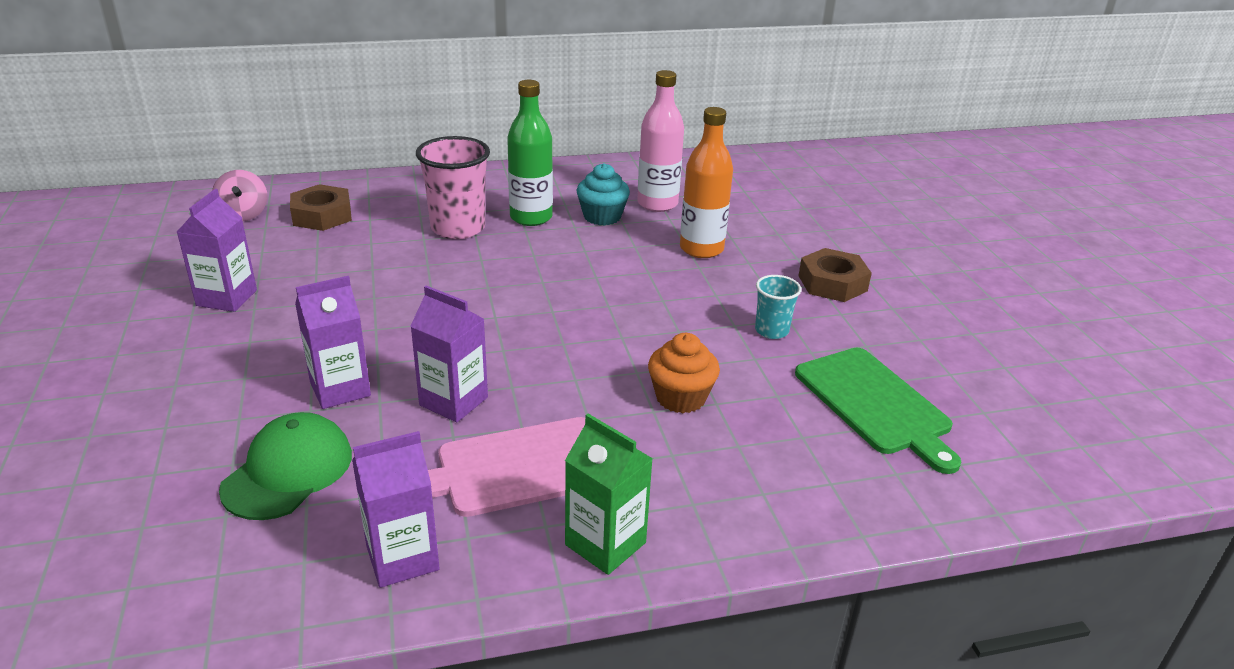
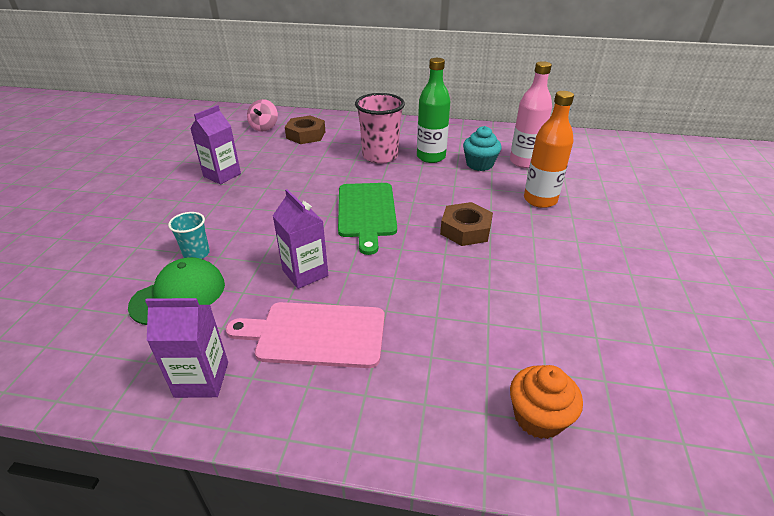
camera: 25 degrees right, 5 degrees up
purple carton [295,276,371,409] -> none
green carton [565,414,653,575] -> none
orange cupcake [648,333,720,413] -> orange cupcake moved to [510,365,583,439]
turquoise cup [755,275,801,339] -> turquoise cup moved to [168,212,210,259]
green cutting board [795,348,961,474] -> green cutting board moved to [338,183,397,255]
brown nut [798,248,872,302] -> brown nut moved to [440,202,493,246]

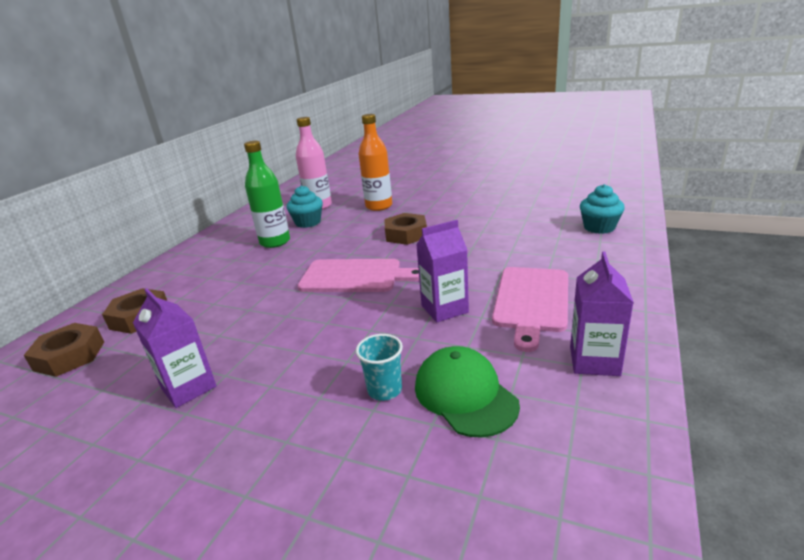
camera: 75 degrees left, 10 degrees down
pink spinning top [247,99,278,132] -> brown nut [24,323,104,377]
green cutting board [338,183,397,255] -> pink cutting board [297,259,419,292]
pink cup [355,93,405,164] -> none
orange cupcake [510,365,583,439] -> turquoise cupcake [580,184,625,234]

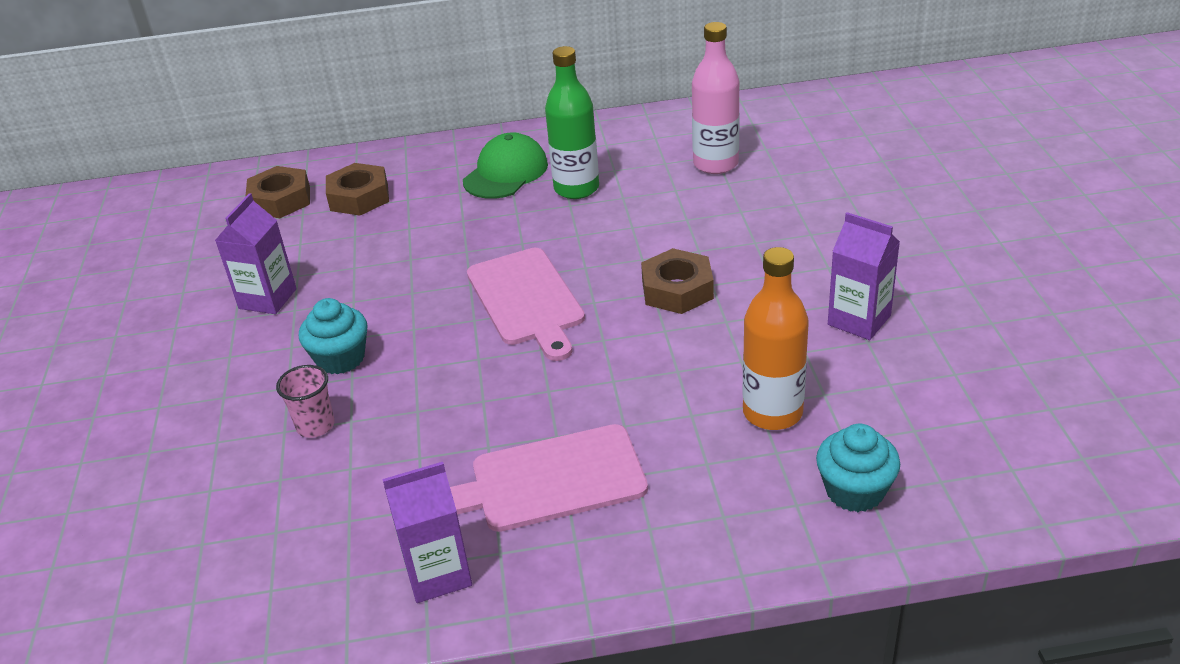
camera: 60 degrees right, 10 degrees up
turquoise cupcake [287,185,323,228] -> turquoise cupcake moved to [299,298,368,374]
turquoise cup [356,334,403,401] -> pink cup [276,365,335,438]
orange bottle [359,114,392,211] -> orange bottle moved to [742,247,809,430]
green cap [415,346,520,438] -> green cap moved to [463,133,548,199]
purple carton [416,220,469,322] -> purple carton moved to [828,212,900,340]

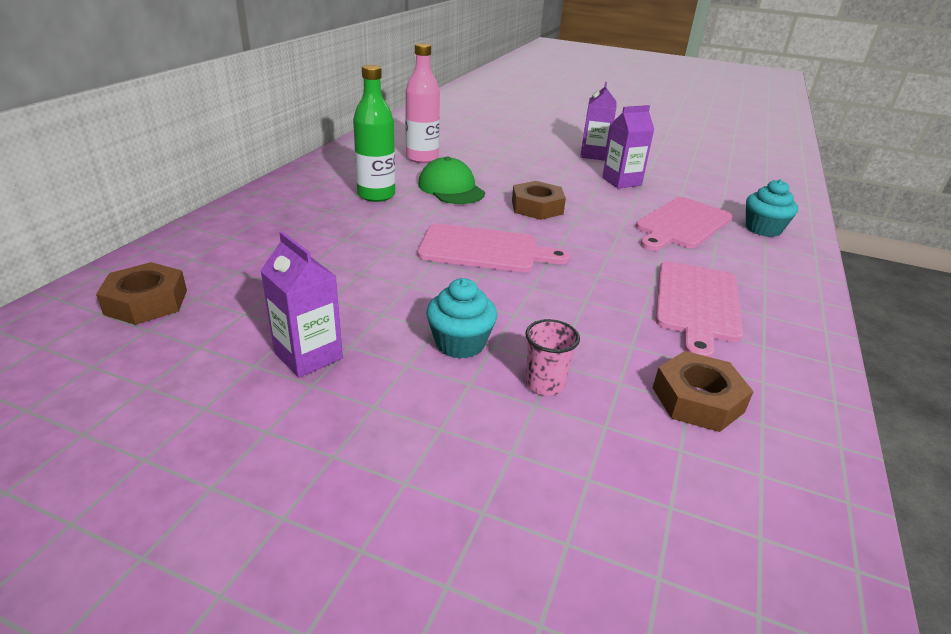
camera: 65 degrees left, 5 degrees down
brown nut [326,163,389,216] -> brown nut moved to [653,351,754,432]
purple carton [382,462,472,603] -> purple carton moved to [580,82,617,161]
green cap [463,133,548,199] -> green cap moved to [418,157,485,204]
orange bottle [742,247,809,430] -> pink cutting board [636,197,733,251]

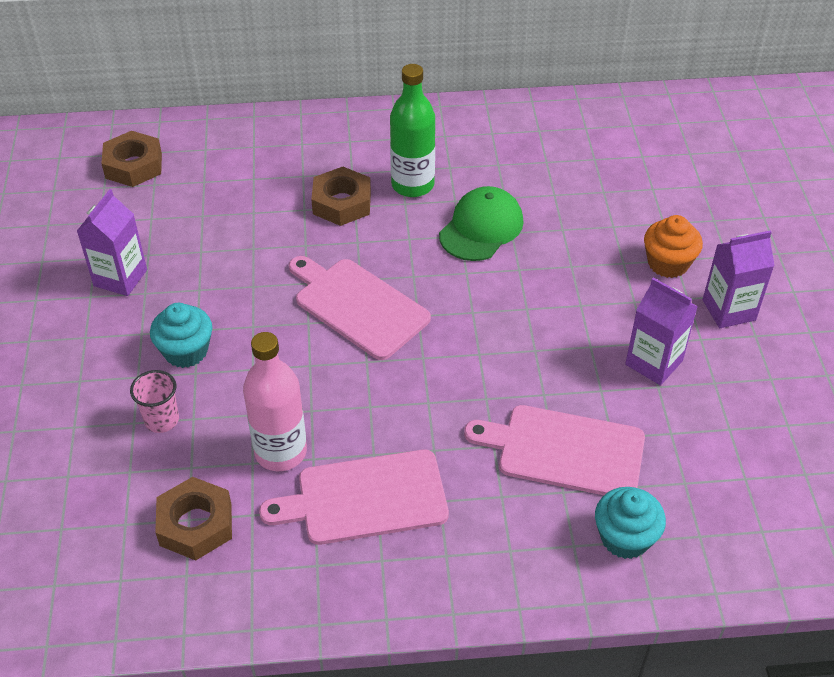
camera: 65 degrees right, 15 degrees up
pink bottle [405,43,440,163] -> pink bottle moved to [243,332,307,471]
pink cutting board [418,224,570,272] -> pink cutting board turned 150 degrees clockwise [289,256,431,360]
brown nut [512,181,566,220] -> brown nut moved to [311,167,371,226]
none -> orange cupcake [644,215,703,278]

